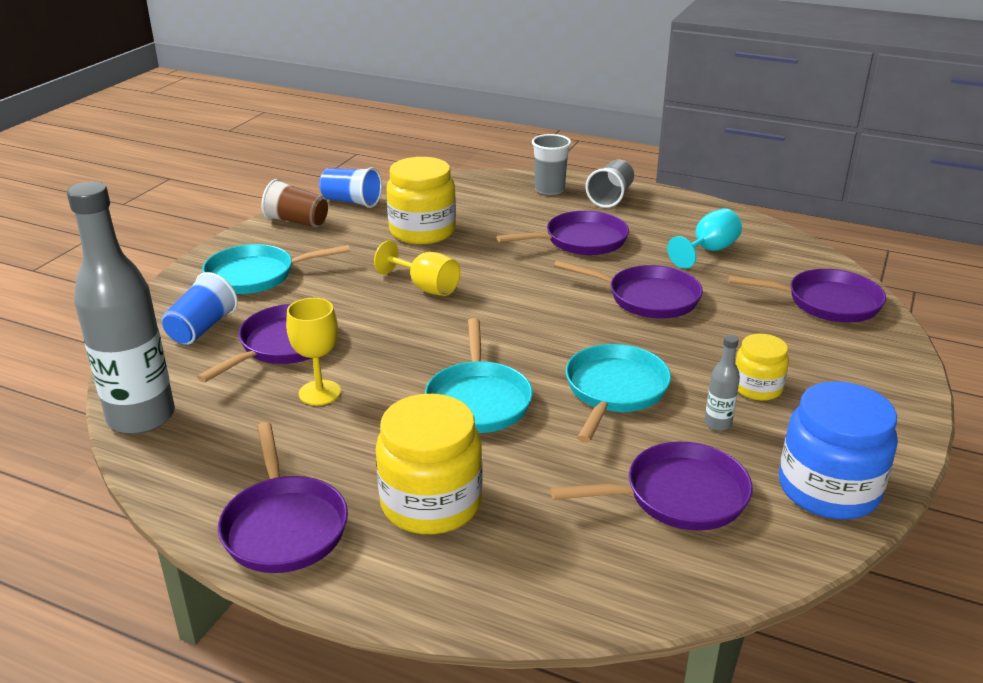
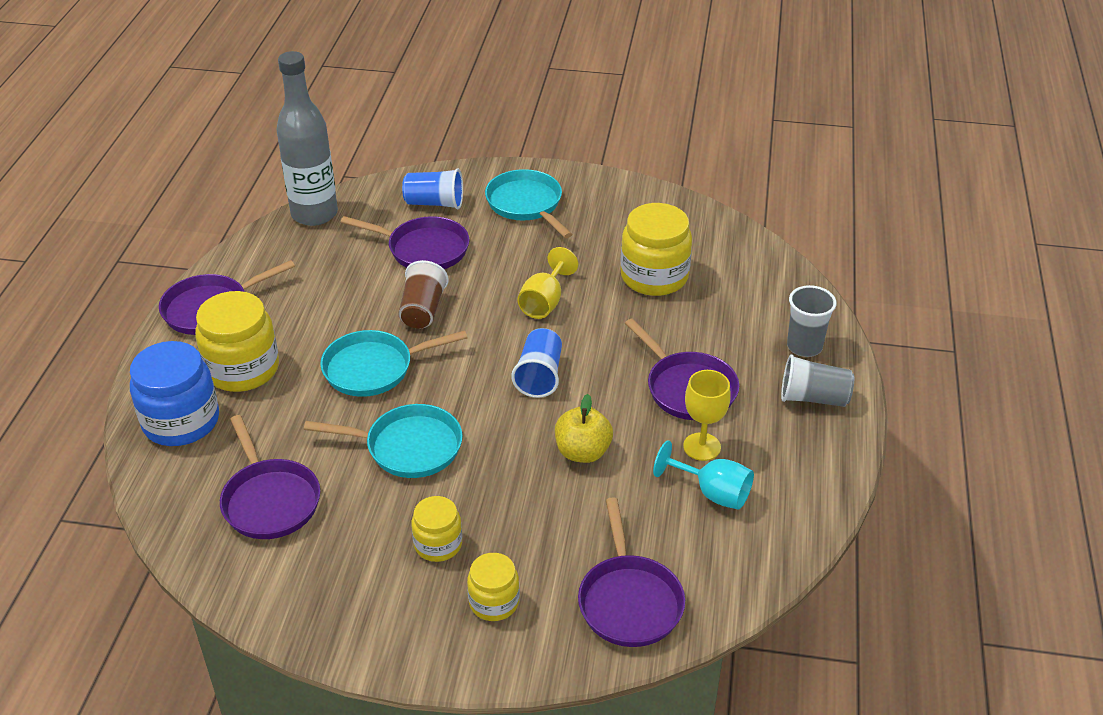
camera: 75 degrees right, 10 degrees up
brown cup [261,179,328,228] -> brown cup moved to [398,260,449,329]
yellow goblet [286,298,341,405] -> yellow goblet moved to [683,370,731,461]
blue cup [319,167,382,208] -> blue cup moved to [511,328,562,398]
purple pan [554,260,703,319] -> yellow apple [555,394,613,463]
grey bottle [705,335,740,431] -> none
blue jar [779,381,898,519] -> blue jar moved to [130,341,219,446]
none -> yellow jar [467,553,520,621]

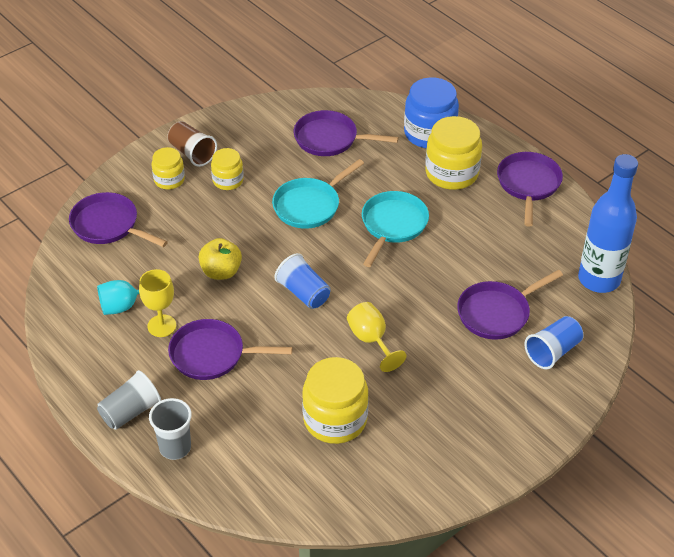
camera: 130 degrees right, 5 degrees up
grey bottle [277,51,338,226] -> blue bottle [578,154,638,293]
brown cup [398,260,449,329] -> brown cup moved to [167,121,217,167]
turquoise pan [485,169,572,238] -> none

